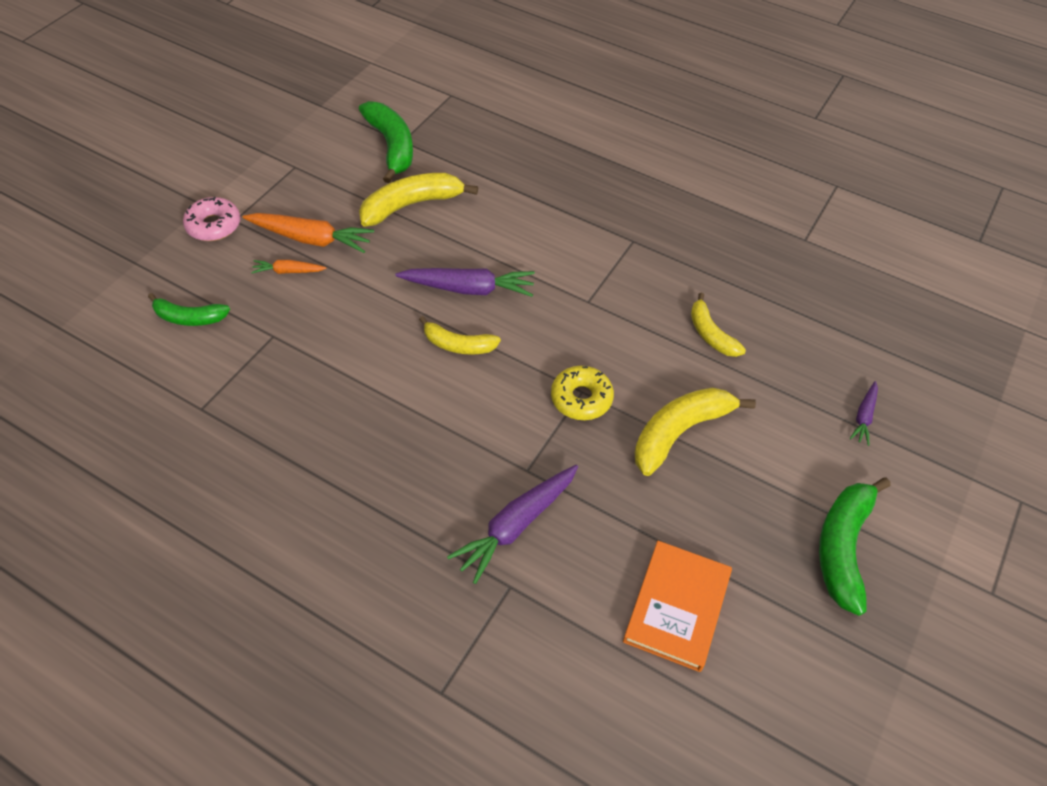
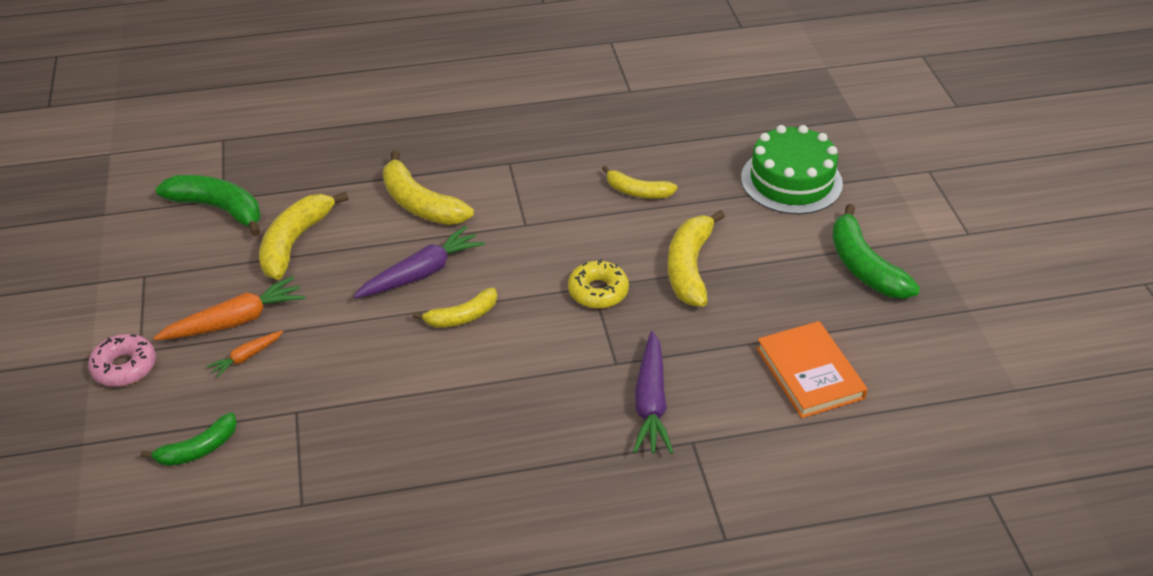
camera: 40 degrees left, 10 degrees down
purple carrot [850,381,878,446] -> green cake [741,125,843,214]
none -> yellow banana [383,151,474,225]

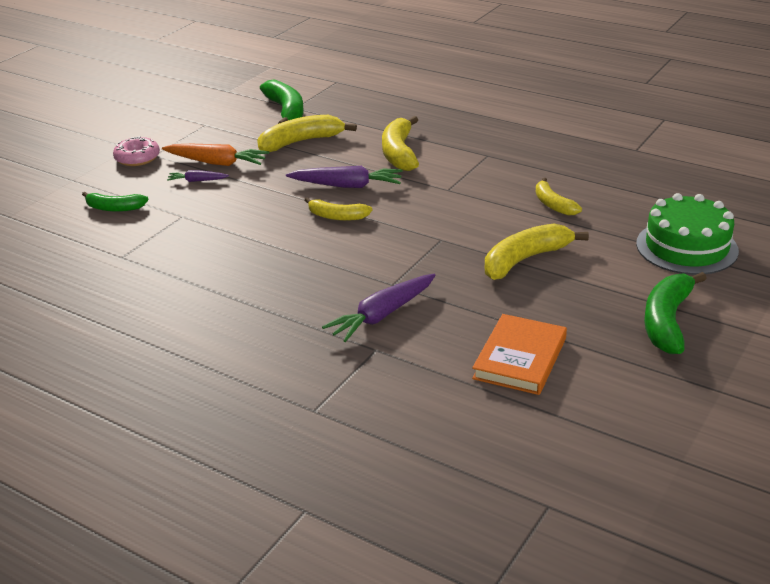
camera: 45 degrees right, 10 degrees down
orange carrot [207,331,283,378] -> purple carrot [167,170,229,182]
yellow donut [568,259,629,309] -> none

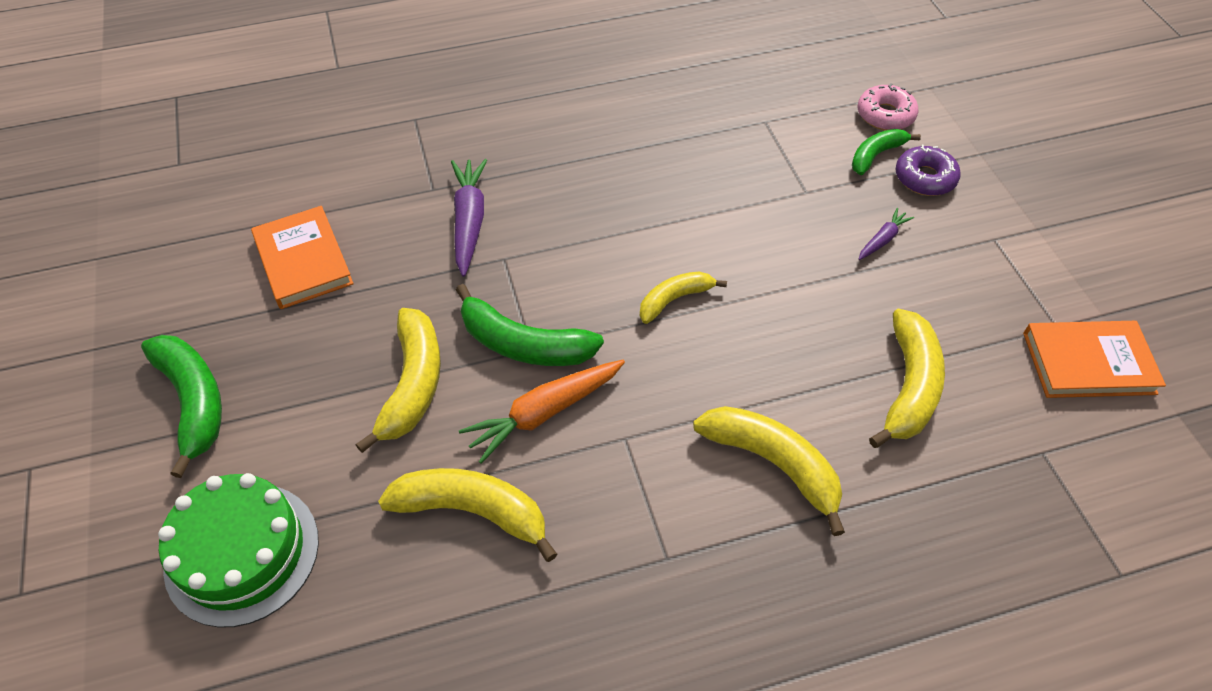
camera: 130 degrees right, 20 degrees up
pink donut [113,136,160,166] -> pink donut moved to [858,84,918,130]
orange carrot [162,144,269,166] -> orange carrot moved to [459,360,625,464]
green banana [260,79,304,124] -> green banana moved to [456,284,604,366]
purple carrot [286,166,402,188] -> none
yellow banana [536,177,582,216] -> yellow banana [378,468,557,562], size x1.61
none -> purple donut [896,145,961,196]
none -> orange book [1023,321,1166,398]

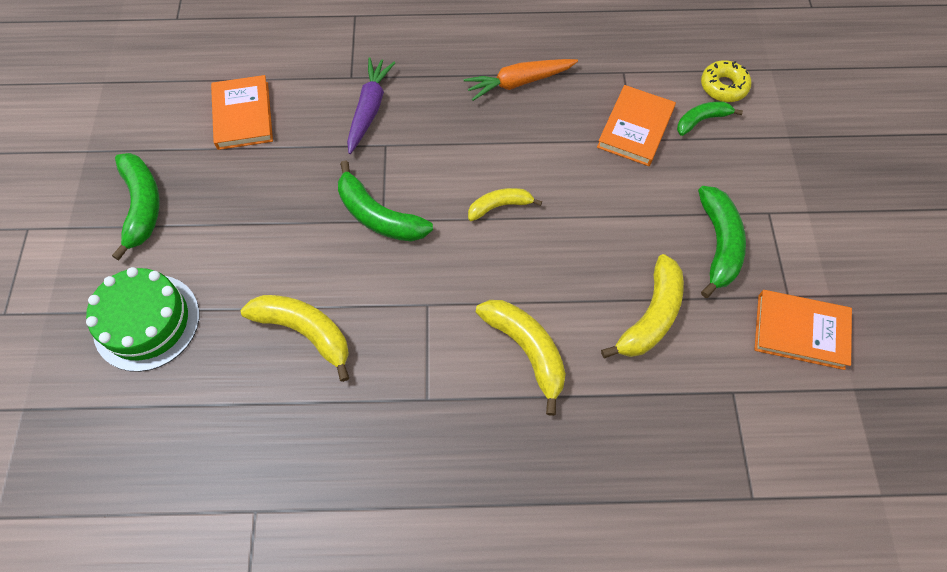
camera: 15 degrees right, 10 degrees up
yellow banana [355,308,441,453] -> none
orange carrot [459,360,625,464] -> orange carrot moved to [464,59,578,101]
pink donut [858,84,918,130] -> yellow donut [701,60,751,102]
purple carrot [858,208,914,260] -> none
purple donut [896,145,961,196] -> none
none -> orange book [597,85,676,166]
none -> green banana [698,186,746,298]

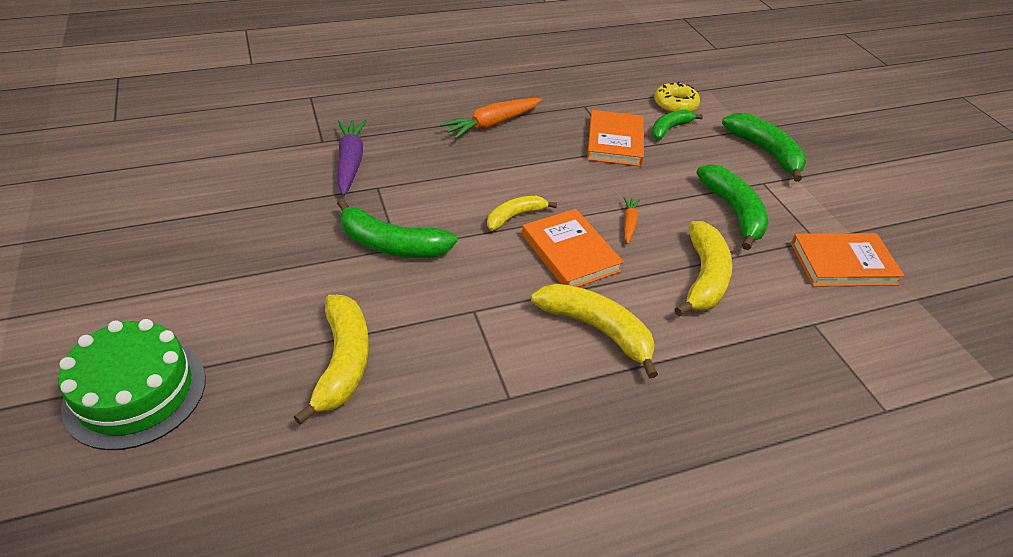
camera: 20 degrees left, 20 degrees down
green banana [112,153,160,260] -> green banana moved to [722,113,806,182]
orange book [211,75,273,150] -> orange book moved to [522,209,624,287]
yellow banana [241,295,349,382] -> yellow banana turned 75 degrees clockwise [294,295,369,425]
none -> orange carrot [623,197,640,244]

